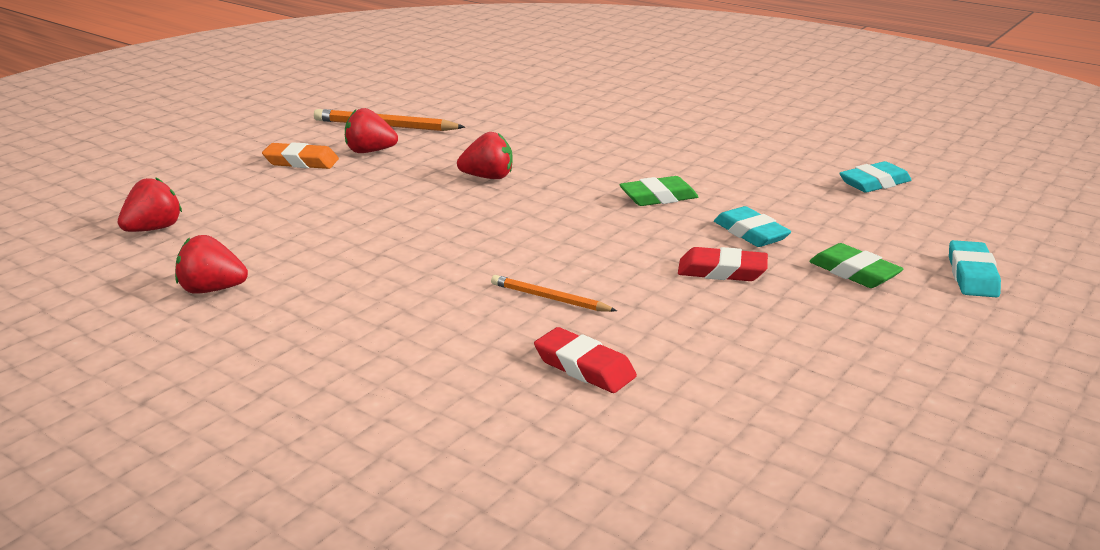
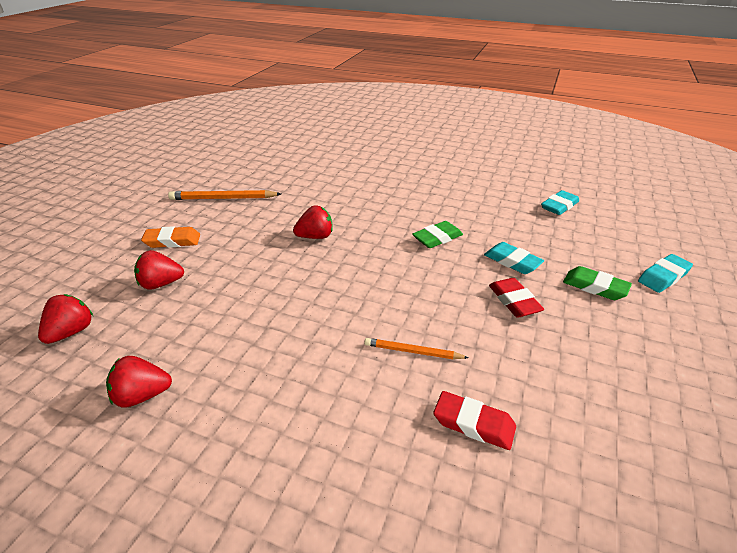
camera: 15 degrees left, 10 degrees up
red strawberry [345,108,398,153] -> red strawberry moved to [134,250,184,290]
red eraser [678,247,768,281] -> red eraser turned 75 degrees clockwise [489,278,544,317]
turquoise eraser [949,240,1001,297] -> turquoise eraser turned 60 degrees clockwise [638,254,693,293]

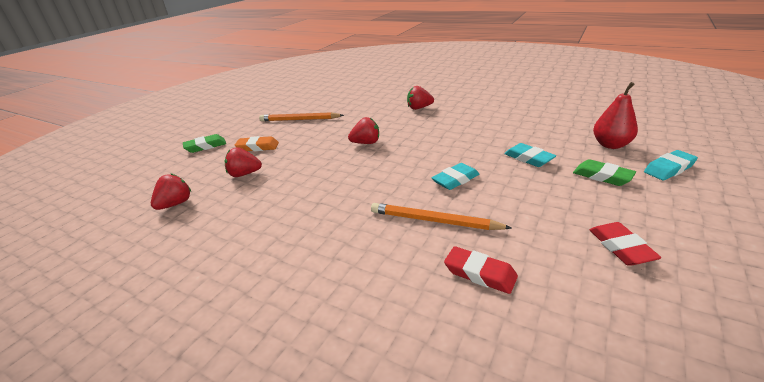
camera: 10 degrees right, 5 degrees down
red strawberry [106,356,172,408] -> red strawberry moved to [407,86,434,110]
orange pencil [364,338,469,359] -> orange pencil [371,203,512,230], size x1.61
green eraser [412,221,463,248] -> green eraser moved to [183,134,226,153]
red eraser [489,278,544,317] -> red eraser moved to [589,222,661,266]
turquoise eraser [541,190,579,215] -> turquoise eraser moved to [431,163,480,190]
none -> red pear [593,82,638,149]

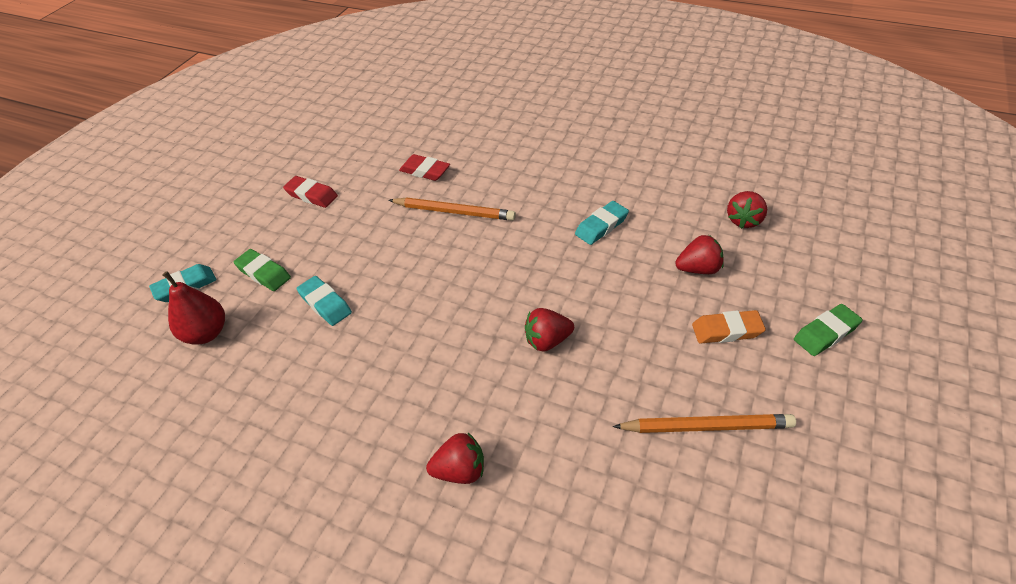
camera: 175 degrees right, 15 degrees up
turquoise eraser [431,163,480,190] -> turquoise eraser moved to [575,201,629,245]
red eraser [589,222,661,266] -> red eraser turned 45 degrees counterclockwise [283,176,338,208]

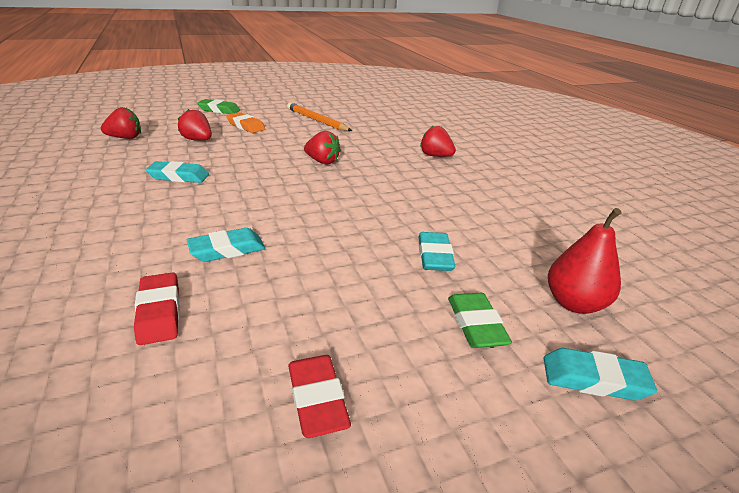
camera: 140 degrees left, 15 degrees down
orange pencil [389,198,516,221] -> turquoise eraser [187,228,265,262]

